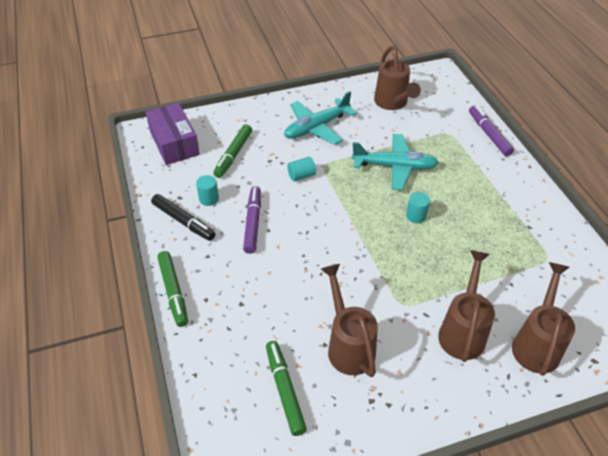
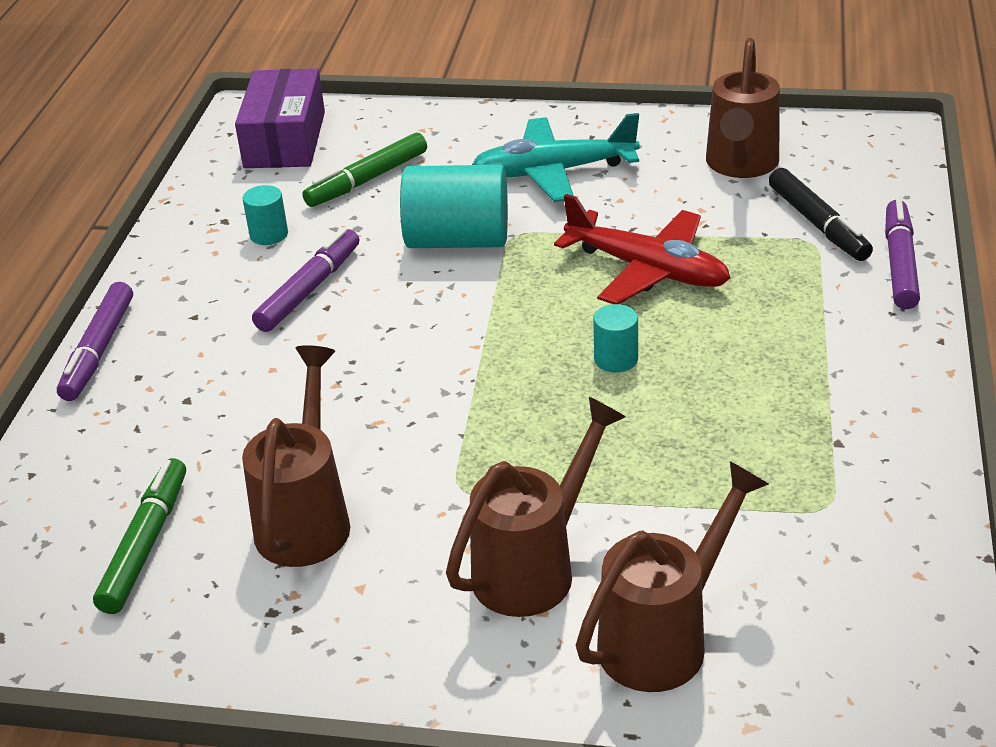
camera: 30 degrees right, 10 degrees down
black marker [151,194,215,241] -> black marker moved to [769,168,873,261]
green marker [157,251,188,327] -> purple marker [57,282,133,401]
turquoise cylinder [287,157,316,181] -> turquoise cylinder [400,165,508,248], size x2.05
turquoise plane [351,134,439,190] -> red plane [554,194,730,304]

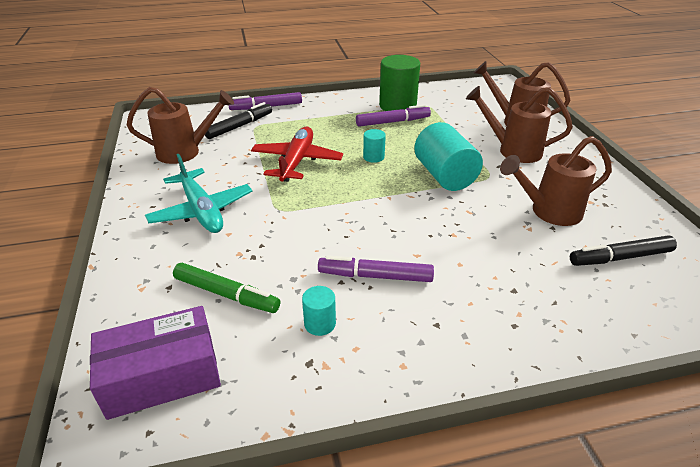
camera: 115 degrees left, 0 degrees up
purple marker [57,282,133,401] -> purple marker moved to [356,105,431,127]
green marker [93,458,186,614] -> black marker [570,236,677,266]
turquoise cylinder [400,165,508,248] -> turquoise cylinder moved to [414,122,483,191]
none -> green cylinder [379,55,420,111]

